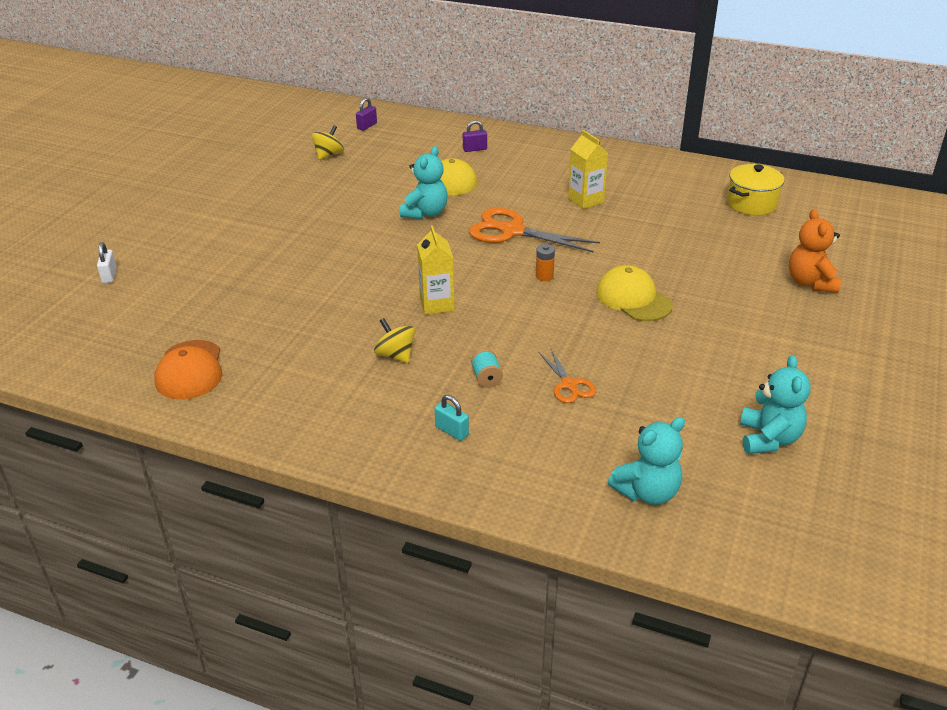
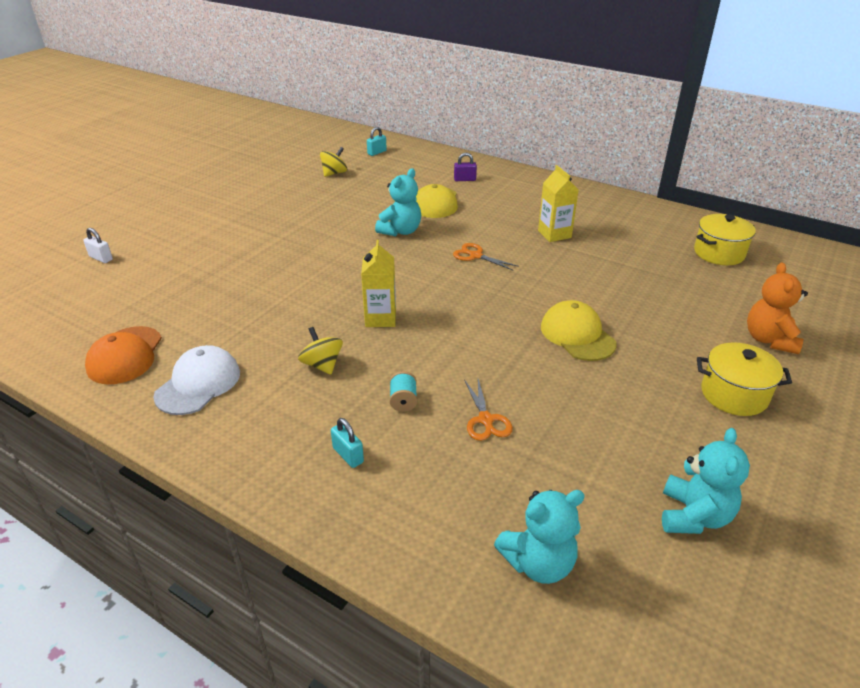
camera: 10 degrees right, 0 degrees up
white padlock [97,242,117,283] -> white padlock turned 60 degrees counterclockwise [84,228,113,263]
purple padlock [356,98,377,131] -> turquoise padlock [367,127,387,156]
orange scissors [469,208,600,252] -> orange scissors [453,243,519,271], size x0.54
orange battery [536,244,555,281] -> none
none -> white cap [153,345,240,415]
none -> yellow pot [697,342,792,416]

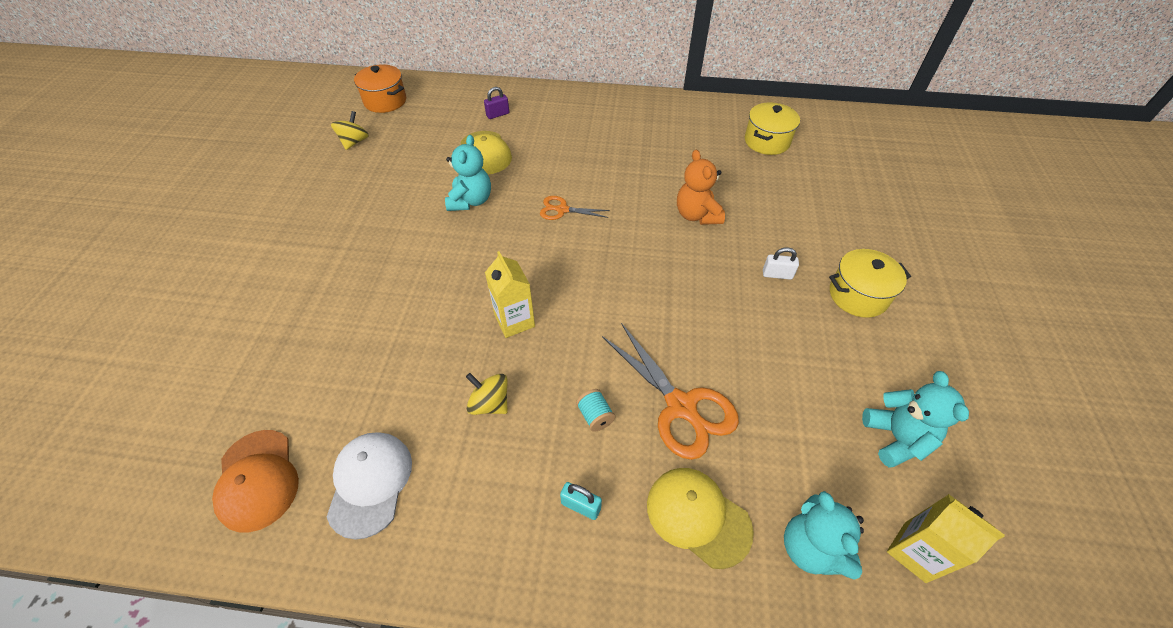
camera: 25 degrees left, 15 degrees up
white padlock [84,228,113,263] -> white padlock moved to [763,247,799,280]
turquoise padlock [367,127,387,156] -> orange pot [354,64,406,113]
orange scissors [464,379,513,441] -> orange scissors [602,323,739,460], size x1.85
turquoise teddy bear [494,490,585,584] -> turquoise teddy bear turned 120 degrees clockwise [784,491,864,580]
yellow carton [538,165,579,242] -> yellow carton moved to [887,494,1005,583]
yellow cap [541,300,617,361] -> yellow cap moved to [647,468,754,569]
orange teddy bear [747,262,808,354] -> orange teddy bear moved to [677,150,725,225]

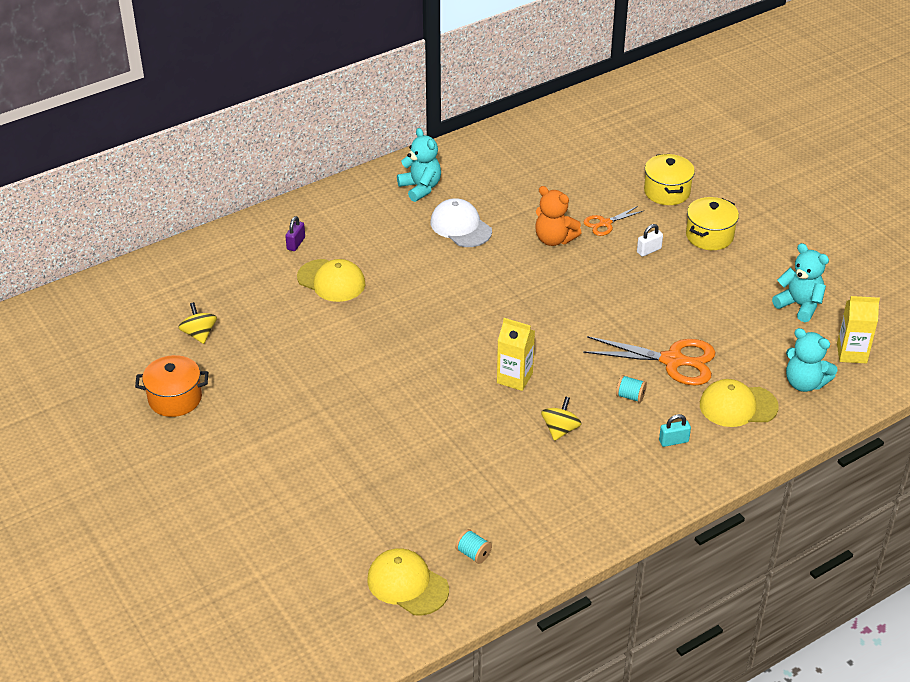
camera: 40 degrees left, 10 degrees down
orange cap [212,430,299,533] -> turquoise spool [456,529,492,564]
white cap [327,432,412,540] -> white cap moved to [431,198,492,247]
orange pot [354,64,406,113] -> orange pot moved to [135,355,208,417]
turquoise teddy bear [445,135,491,211] -> turquoise teddy bear moved to [397,128,441,202]
yellow spinning top [466,373,508,415] -> yellow spinning top turned 120 degrees clockwise [541,396,582,441]
orange scissors [540,196,610,220] -> orange scissors moved to [584,206,643,236]
yellow pot [745,102,800,155] -> yellow pot moved to [644,154,695,205]
none -> yellow cap [367,548,449,615]

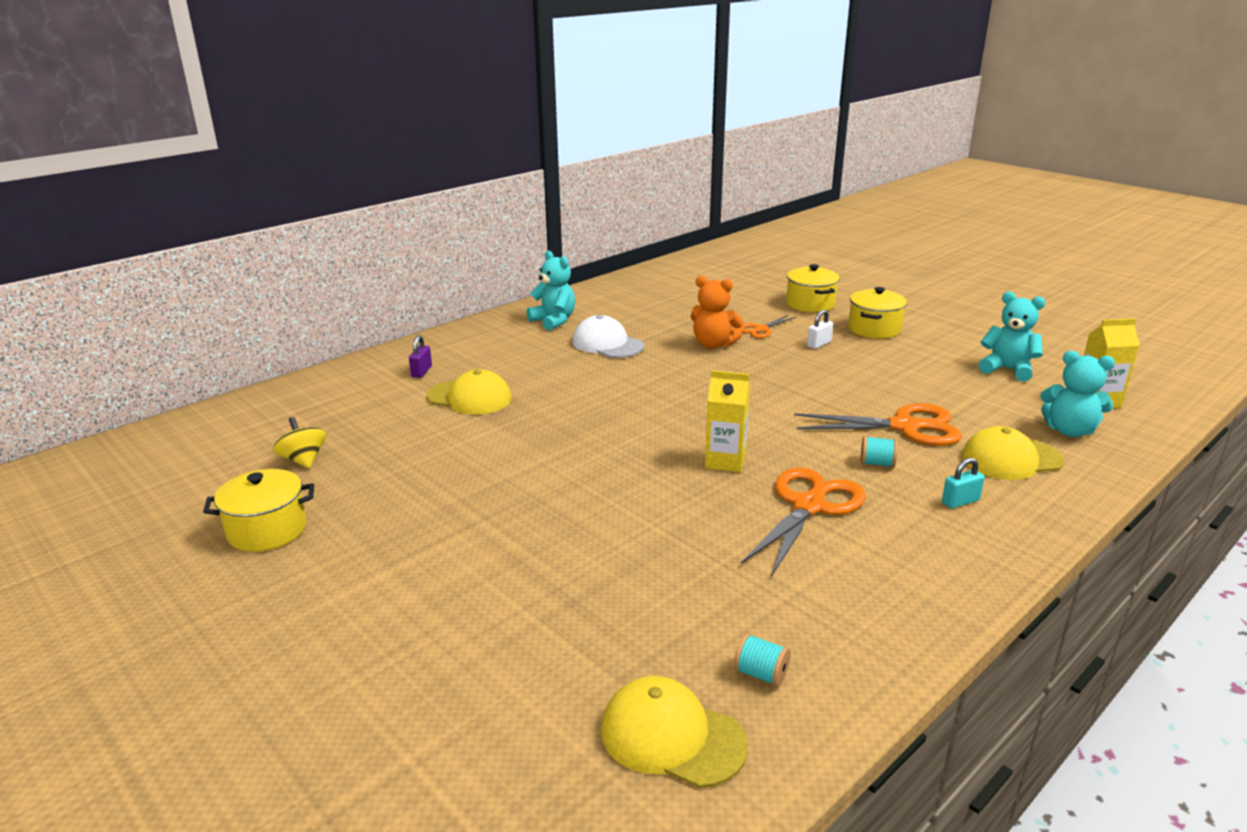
camera: 10 degrees left, 15 degrees down
orange pot [135,355,208,417] -> yellow pot [203,469,314,552]
yellow spinning top [541,396,582,441] -> orange scissors [741,467,866,577]

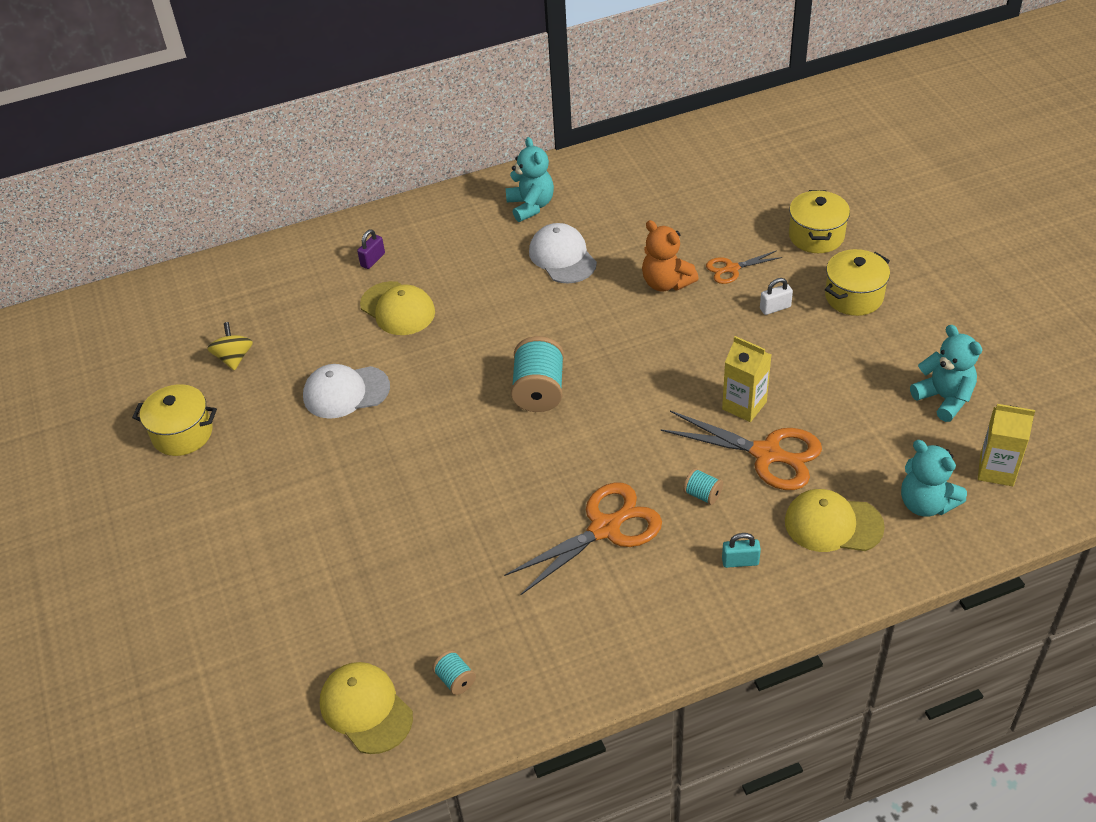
camera: 25 degrees right, 20 degrees up
yellow carton [705,370,750,472] -> yellow carton moved to [722,336,771,422]
none -> white cap [303,364,390,419]
none -> turquoise spool [511,336,564,412]

